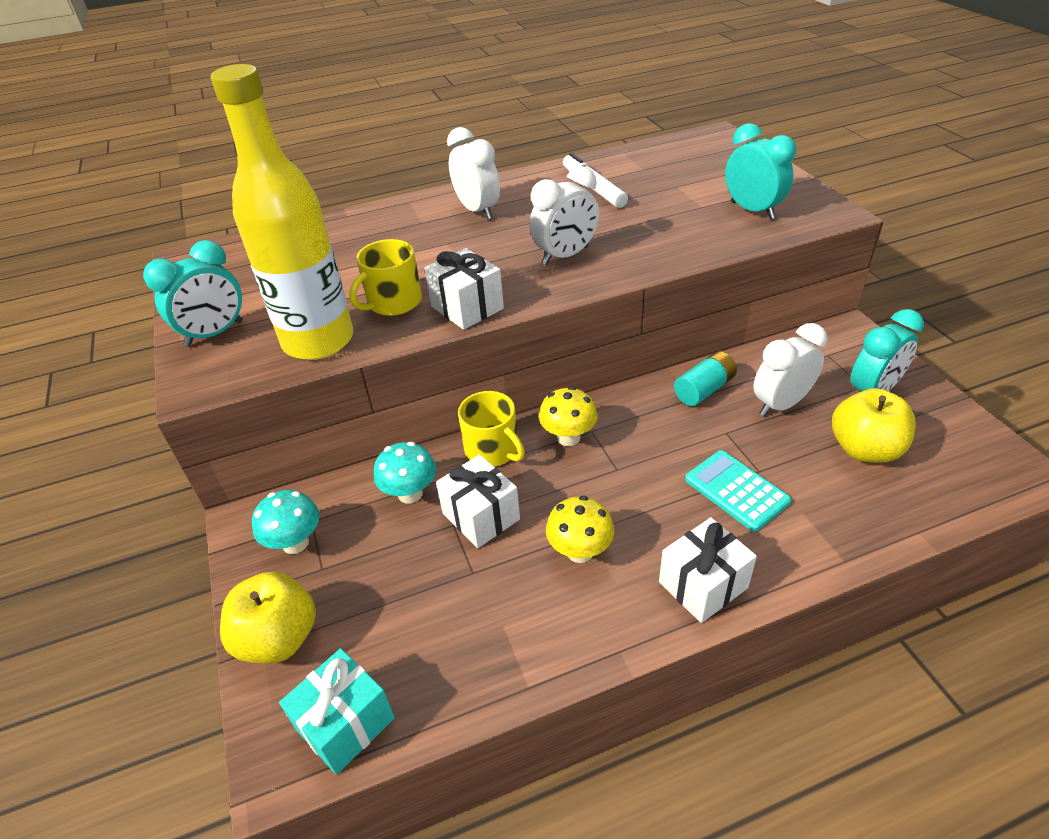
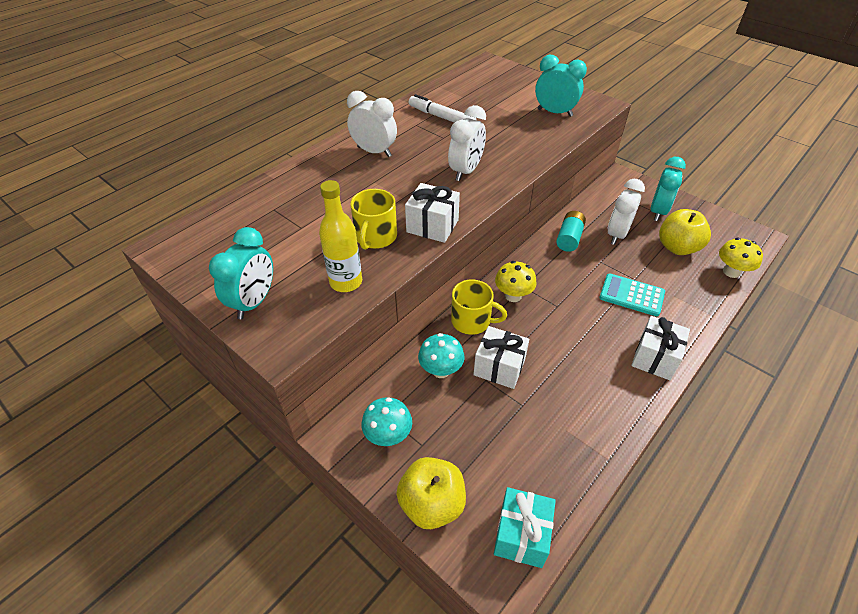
camera: 30 degrees left, 5 degrees up
yellow bottle [211,64,353,360] -> yellow bottle [319,180,362,292], size x0.57
yellow mushroom [546,496,614,563] -> yellow mushroom moved to [719,238,763,278]

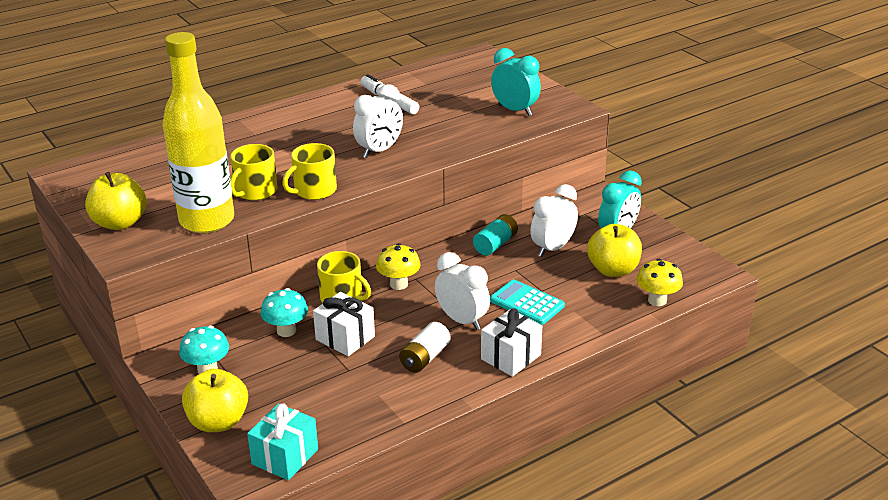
camera: 15 degrees right, 15 degrees down
turquoise clock [209,227,273,319] -> yellow apple [85,172,146,230]
yellow bottle [319,180,362,292] -> yellow bottle [163,32,234,233], size x1.74
white clock [347,91,397,157] -> white clock moved to [435,252,490,330]
white gift [405,183,460,243] -> yellow mug [282,143,337,200]
none -> white battery [399,322,451,373]

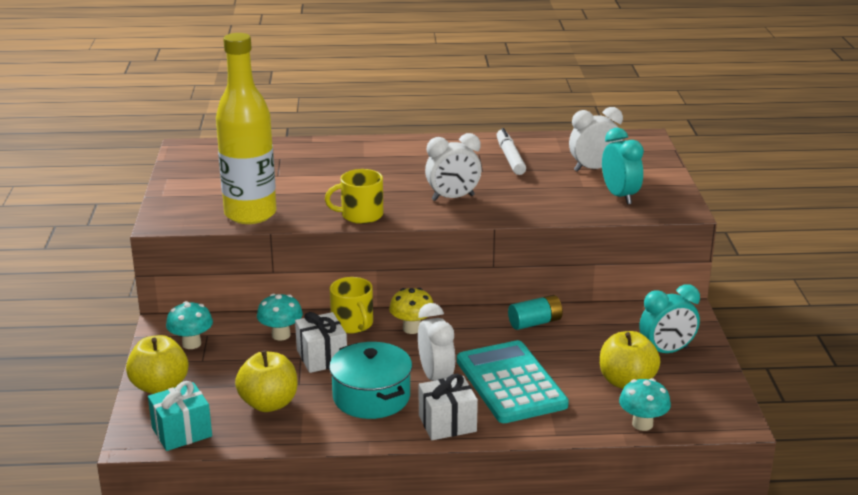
camera: 30 degrees right, 5 degrees down
yellow apple [85,172,146,230] -> yellow apple moved to [235,350,297,412]
yellow mug [230,144,277,201] -> none
white battery [399,322,451,373] -> turquoise pot [329,342,412,419]
turquoise calculator [490,280,565,325] -> turquoise calculator [457,340,569,423], size x1.68
white clock [530,184,578,257] -> white clock moved to [569,107,623,172]
yellow mushroom [637,259,683,306] -> turquoise mushroom [619,378,671,431]

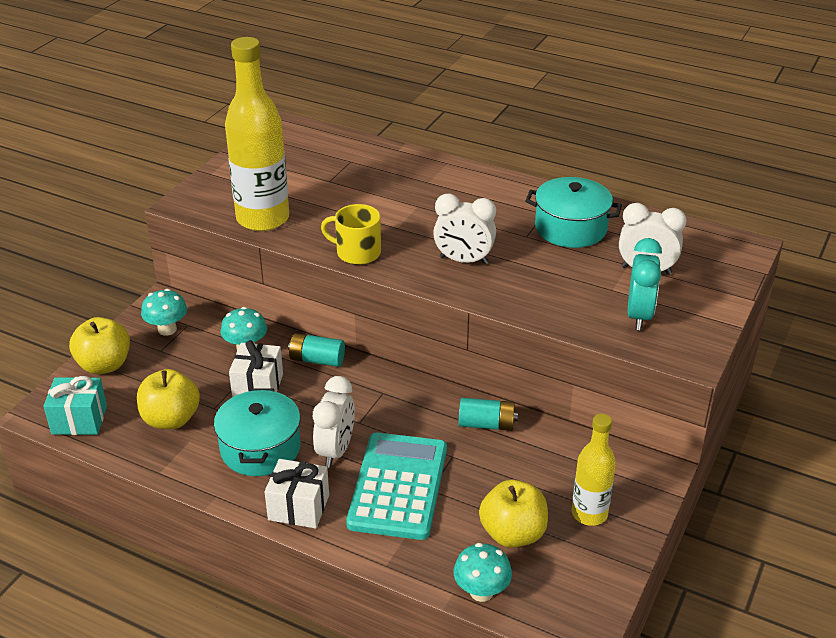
camera: 30 degrees right, 10 degrees up
yellow mug [330,277,373,334] -> turquoise battery [288,333,345,367]
yellow mushroom [389,288,433,334] -> none
white marker [497,128,526,175] -> turquoise pot [525,177,622,248]
turquoise clock [639,284,700,353] -> yellow bottle [572,414,616,526]

